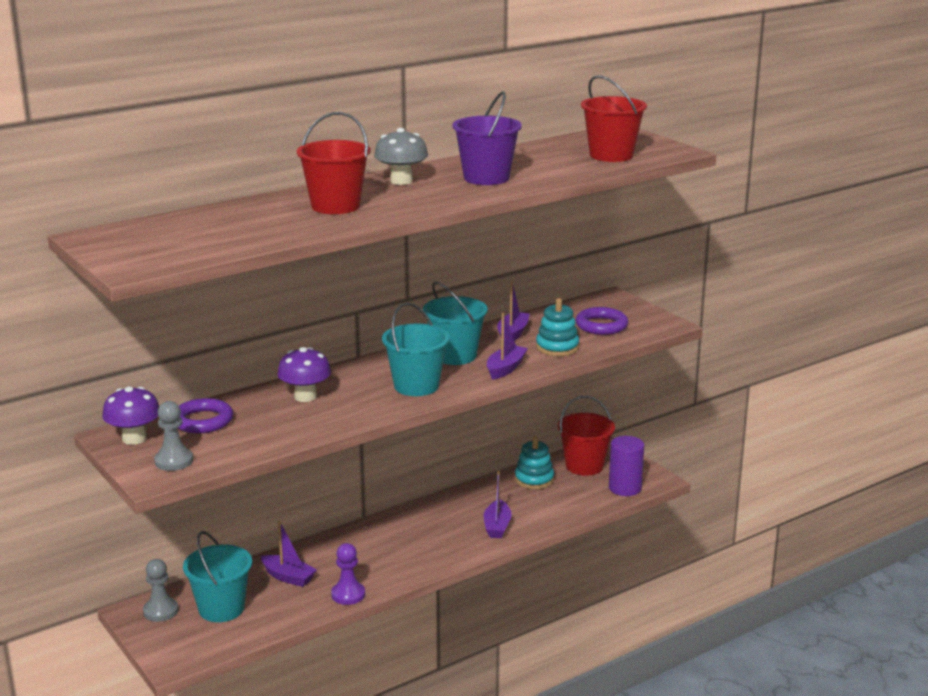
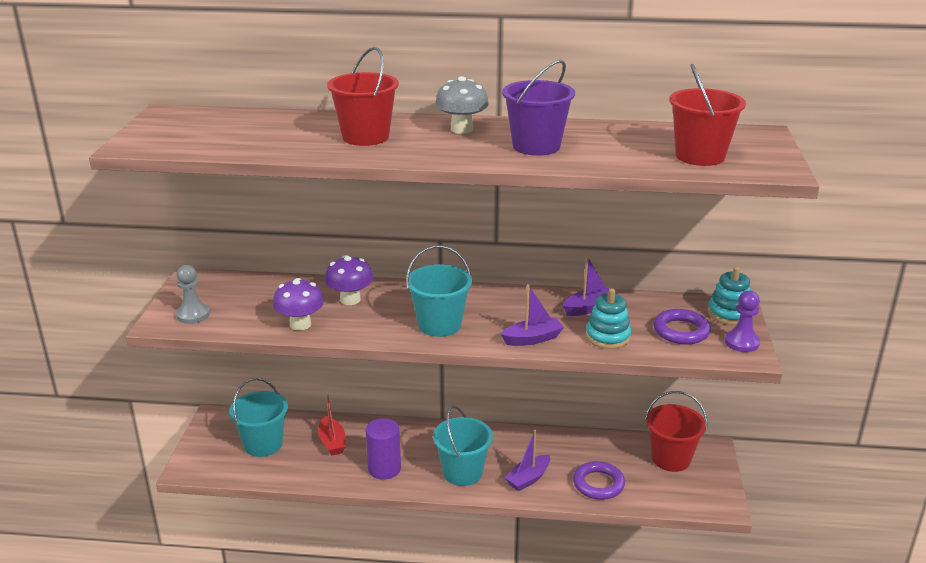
camera: 40 degrees right, 5 degrees up
purple mushroom [102,386,159,445] -> purple mushroom moved to [273,278,324,330]
grey pawn [143,559,178,622] -> none
purple ring [177,398,233,433] -> purple ring moved to [573,461,625,500]
purple boat [261,521,317,587] -> red boat [318,394,346,456]
purple pawn [331,543,365,605] -> purple pawn moved to [725,291,760,352]
turquoise bucket [423,282,488,365] -> turquoise bucket moved to [433,406,493,486]
turquoise stacking toy [515,436,554,489] -> turquoise stacking toy moved to [708,267,751,325]
purple cylinder [609,436,644,496] -> purple cylinder moved to [366,418,401,480]

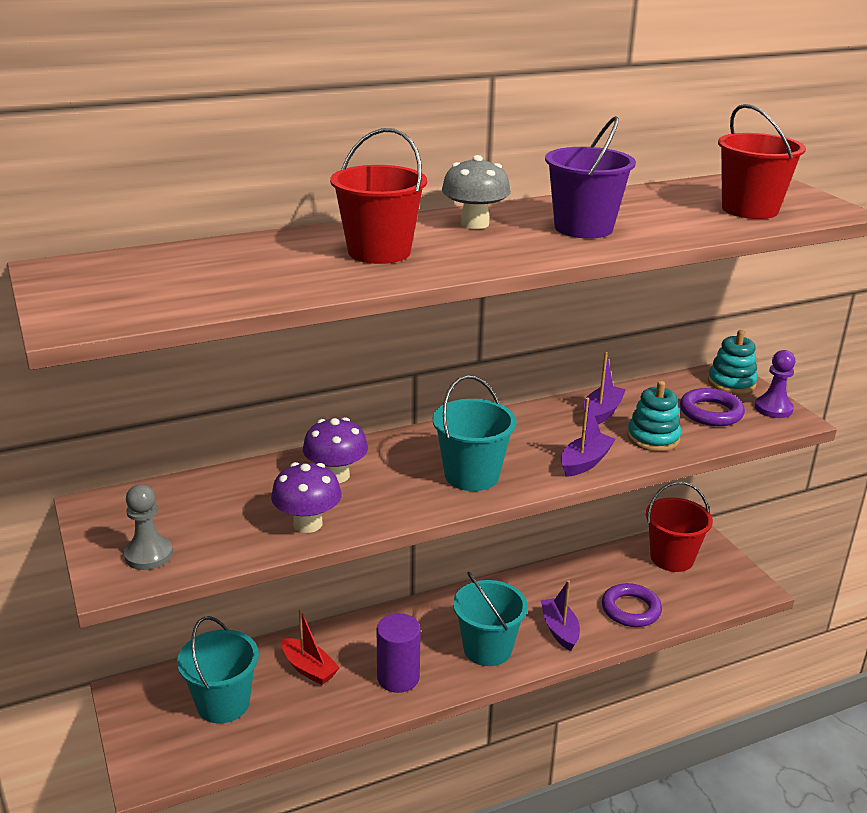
camera: 30 degrees left, 0 degrees up
purple boat [504,430,550,491] -> purple boat turned 150 degrees clockwise [541,580,580,651]

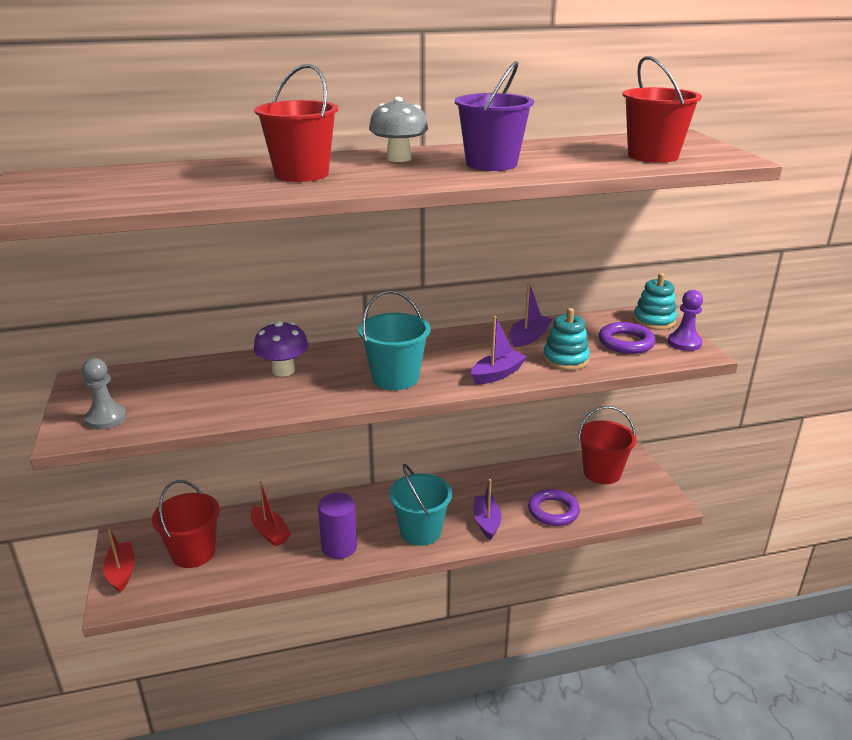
camera: 10 degrees right, 0 degrees up
turquoise bucket [177,616,259,723] -> red bucket [152,480,220,568]
purple mushroom [271,462,342,533] -> none
none -> red boat [103,528,135,593]

